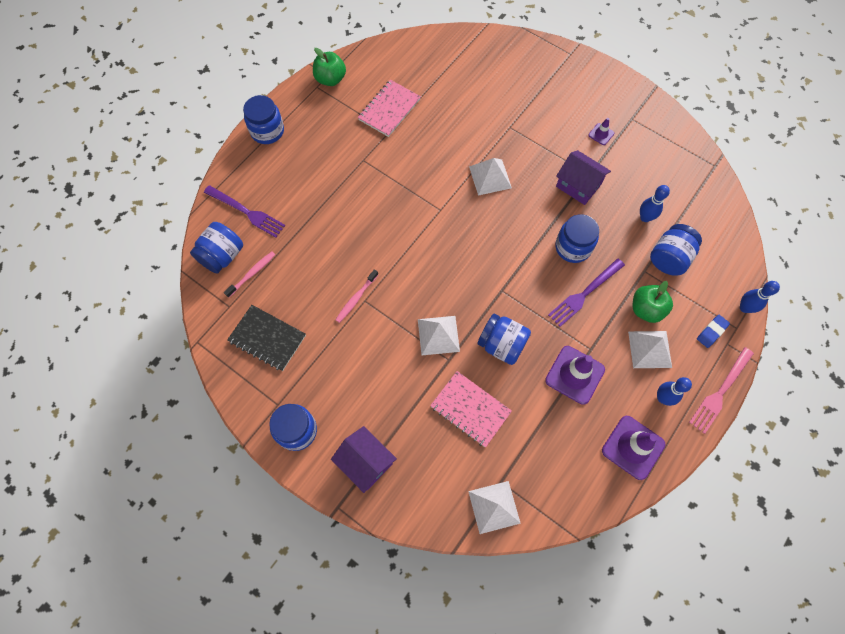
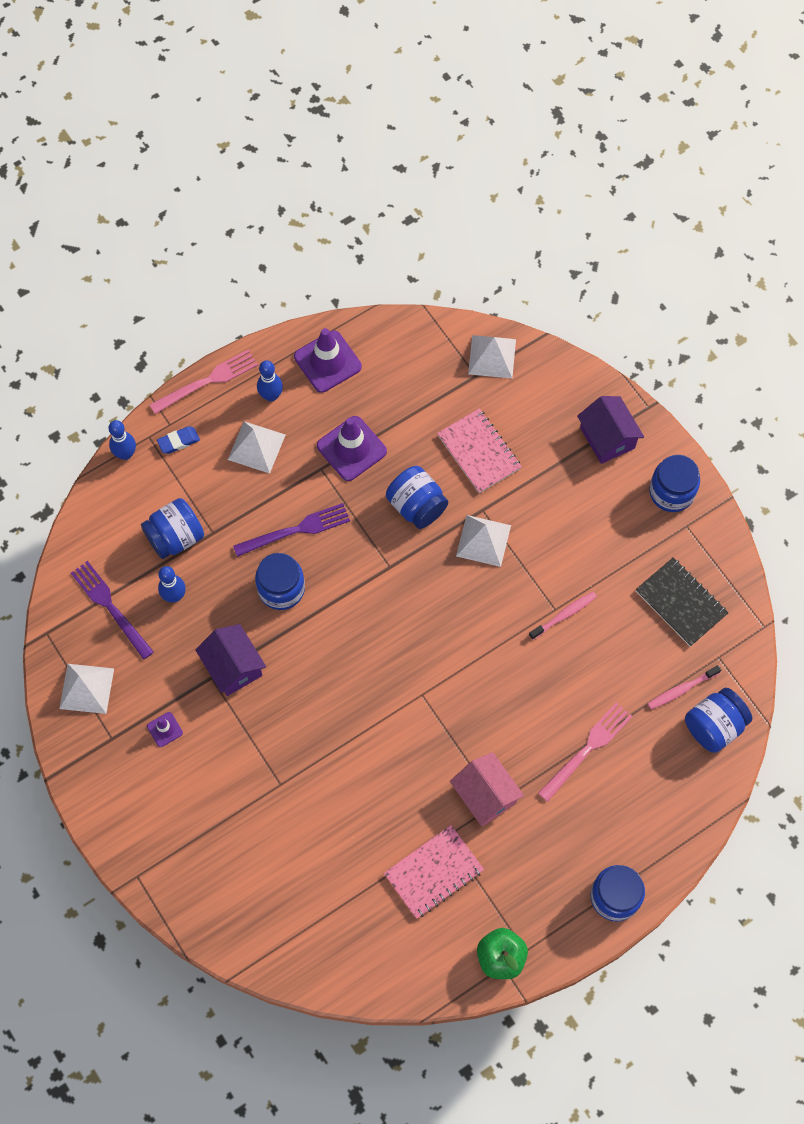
camera: 160 degrees left, 0 degrees up
purple fork [204,185,285,237] -> purple fork moved to [71,561,154,660]
white pyramid [469,158,512,196] -> white pyramid moved to [59,664,114,714]
green apple [633,281,673,323] -> none
none -> pink house [450,752,524,826]
none -> pink fork [538,702,632,802]

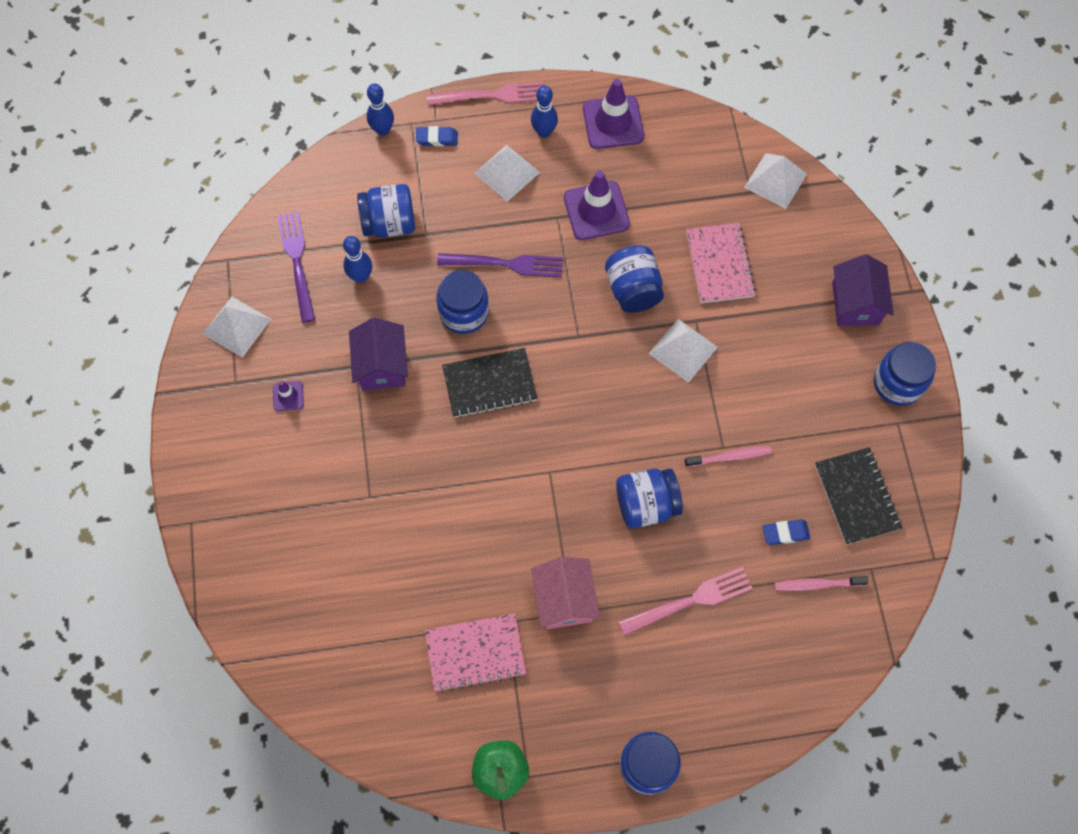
camera: 25 degrees right, 0 degrees up
blue jar [685,688,752,753] -> blue jar moved to [616,469,683,528]
none -> black notebook [442,348,537,418]
none -> blue eraser [763,519,810,545]

